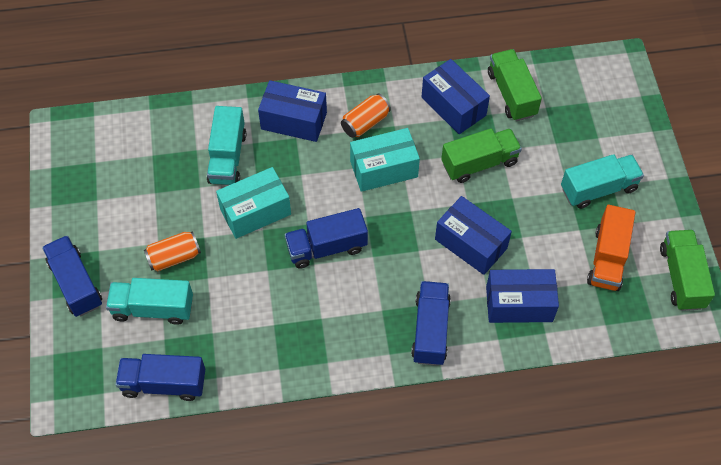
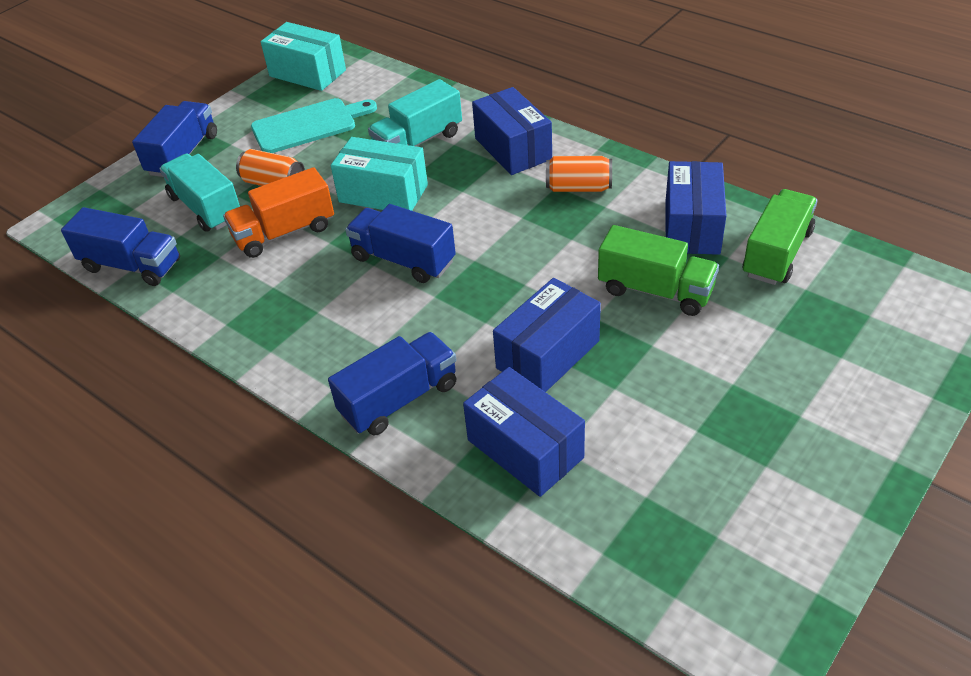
camera: 50 degrees right, 15 degrees down
blue truck [115,354,205,401] -> blue truck turned 150 degrees clockwise [61,207,180,286]
turquoise box [350,128,420,192] -> turquoise box moved to [261,22,346,91]
blue box [435,196,512,275] -> blue box turned 45 degrees clockwise [493,278,601,392]
turquoise truck [561,154,644,209] -> none
orange truck [587,205,635,291] -> orange truck moved to [223,167,334,258]
green truck [660,230,715,311] -> none
none -> turquoise cutting board [251,98,377,153]

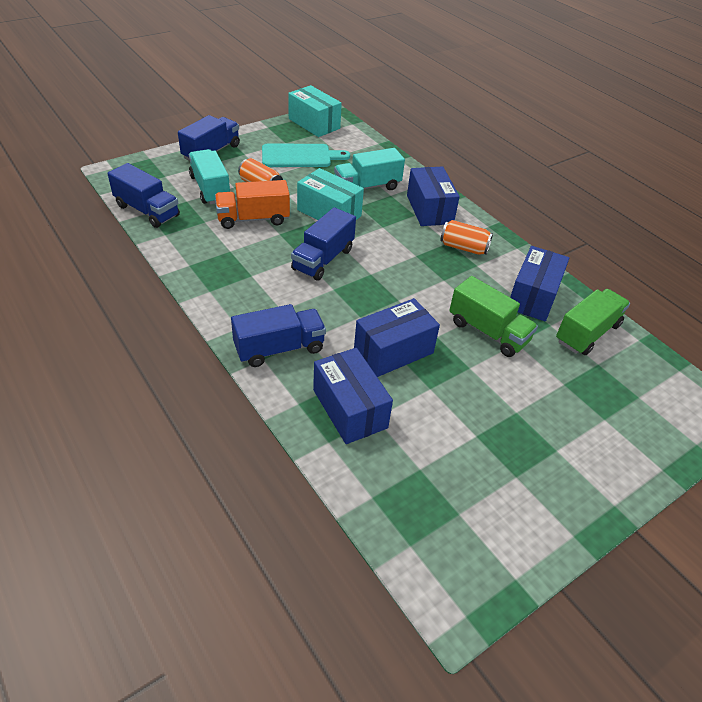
camera: 10 degrees right, 0 degrees up
blue truck [345,204,456,283] -> blue truck turned 105 degrees counterclockwise [291,207,356,281]

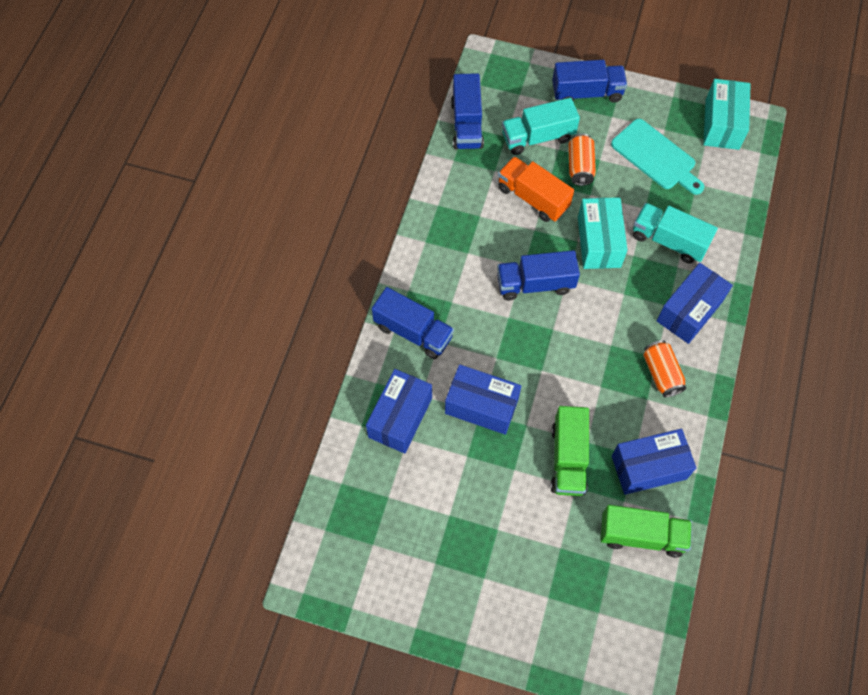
camera: 55 degrees right, 20 degrees up
turquoise truck [189,149,230,205] -> turquoise truck turned 135 degrees counterclockwise [502,98,580,155]

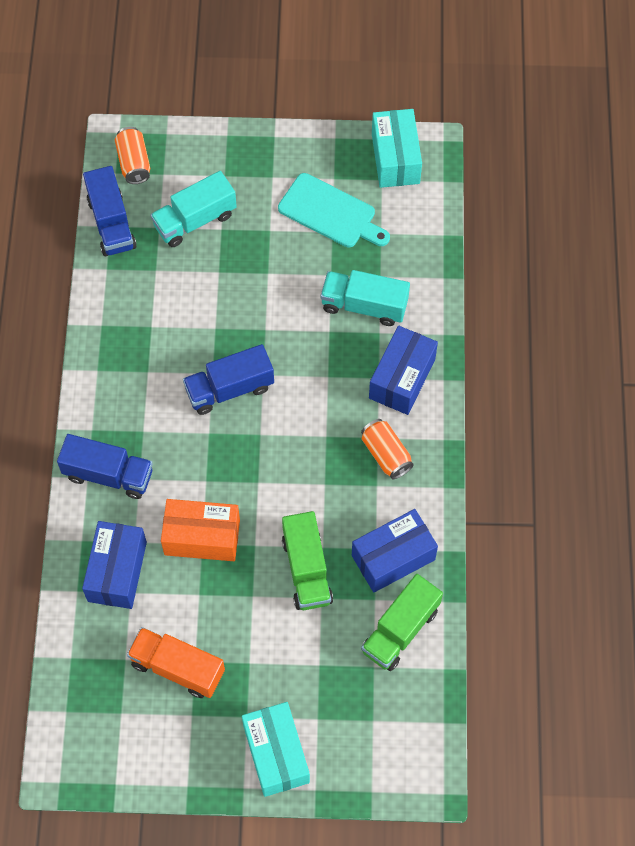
camera: 15 degrees left, 0 degrees up
blue box [445,364,521,435] -> orange box [161,499,240,561]
orange truck [498,156,574,222] -> orange truck moved to [127,627,225,698]
blue truck [552,60,627,103] -> none
orange can [568,133,596,186] -> orange can moved to [115,127,150,184]
turquoise box [578,197,627,269] -> turquoise box moved to [242,702,310,797]
green truck [601,505,692,558] -> green truck turned 135 degrees clockwise [361,574,443,671]

